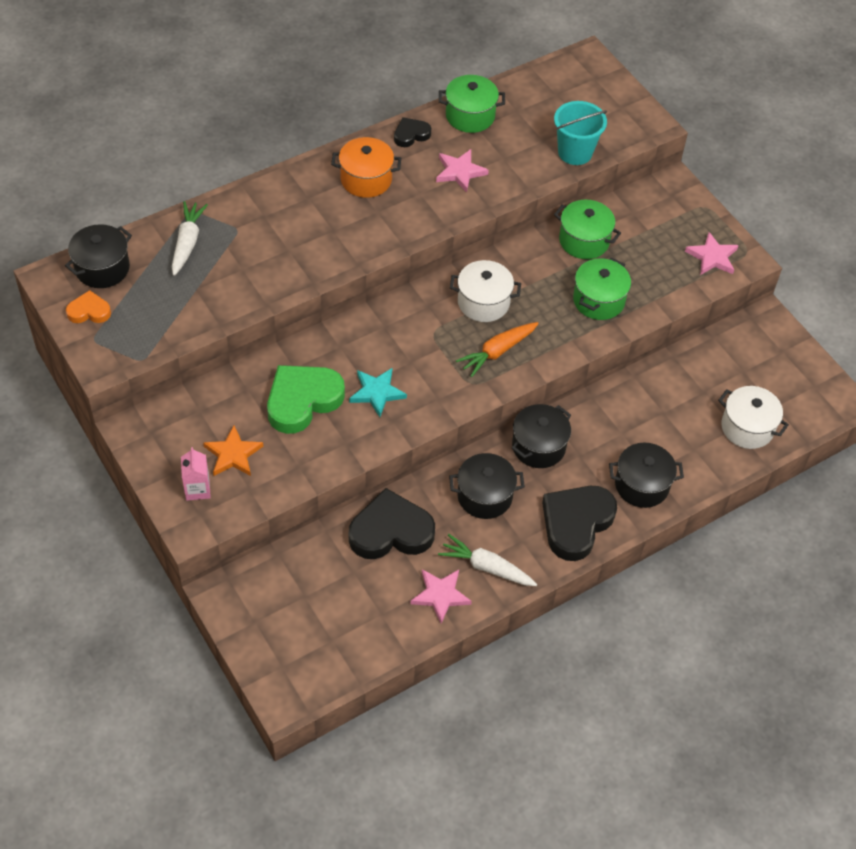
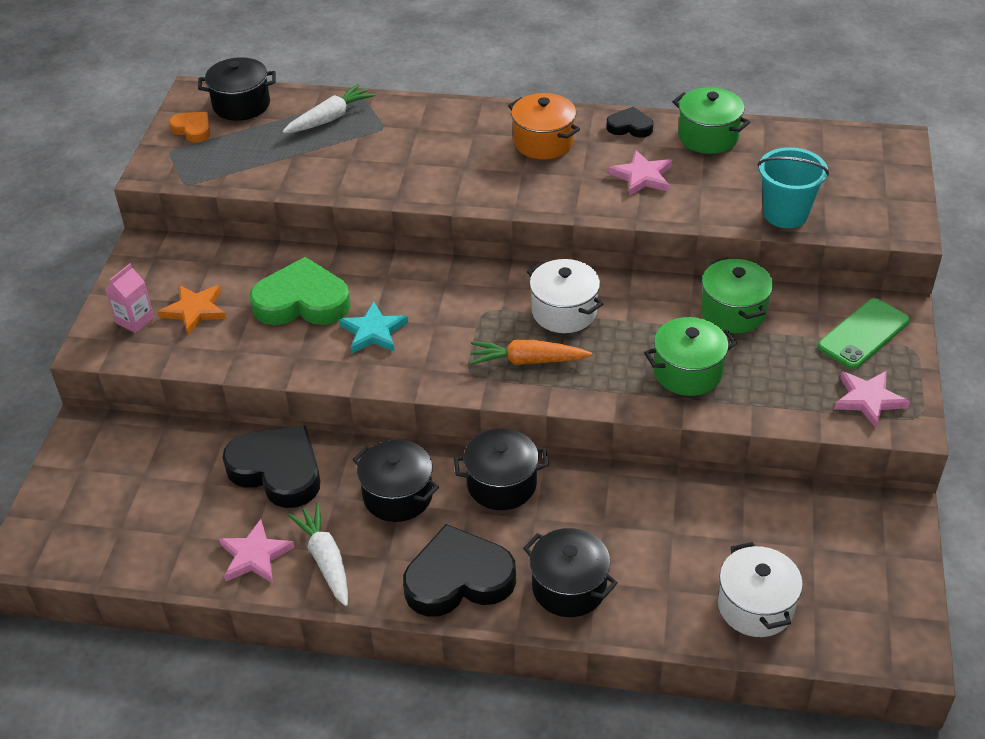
camera: 45 degrees right, 10 degrees down
none -> green phone [818,298,910,369]

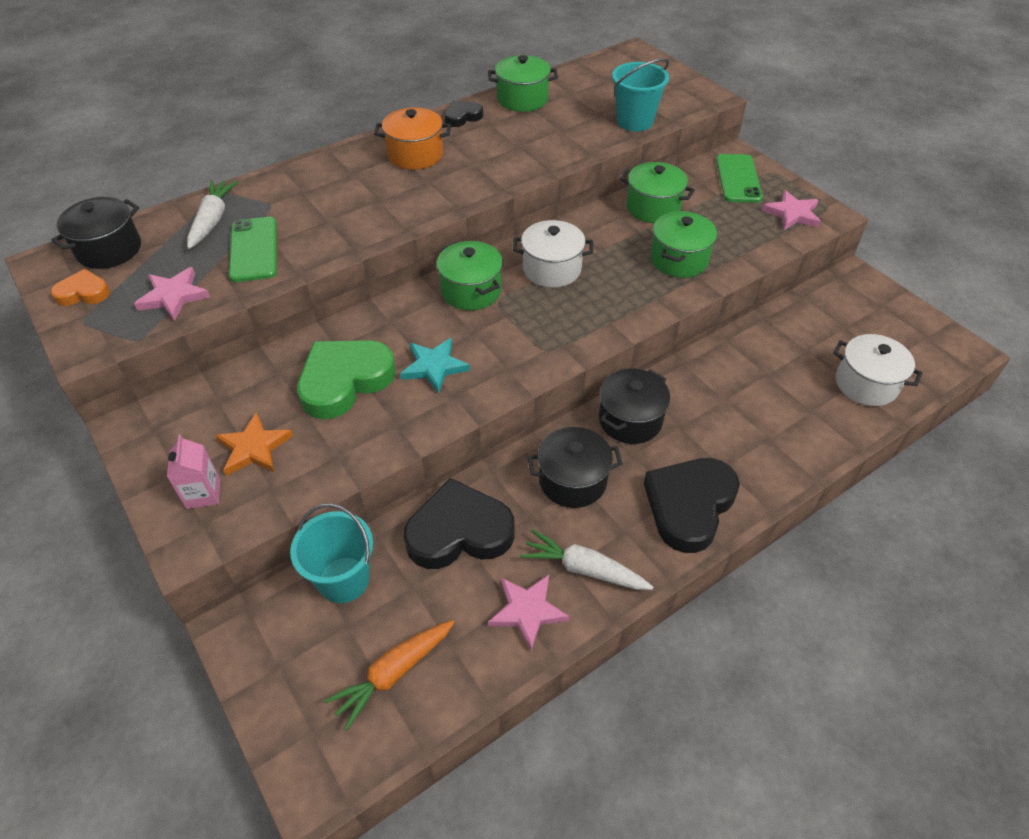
camera: 45 degrees left, 5 degrees up
orange carrot [470,340,592,365] -> orange carrot moved to [324,620,454,730]
black pot [523,528,618,617] -> none
pink star [608,150,672,196] -> pink star moved to [134,267,210,321]
none -> green phone [229,217,277,282]
none -> turquoise bucket [290,503,373,603]
none -> green pot [437,241,503,310]

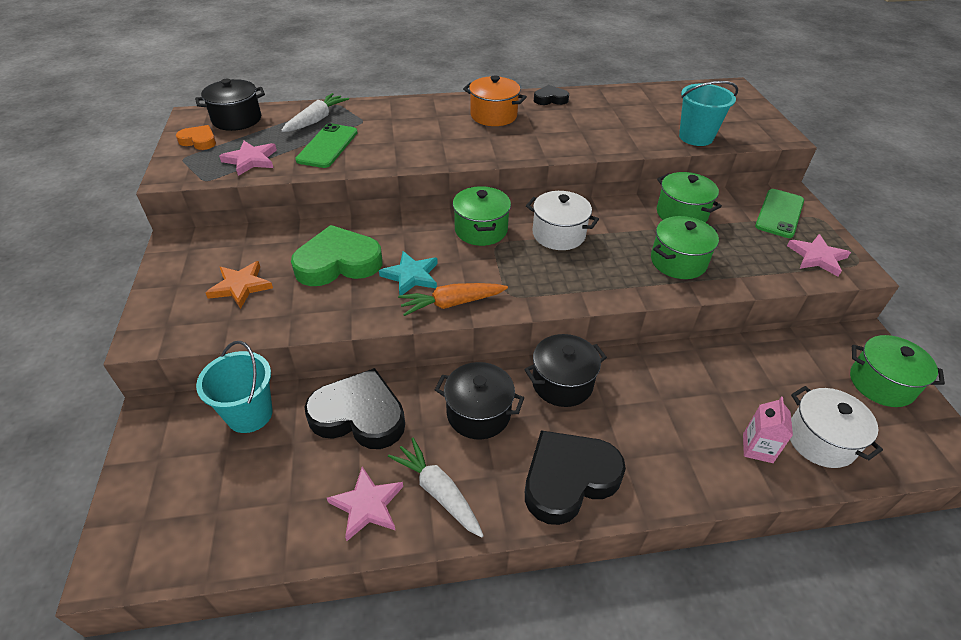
camera: 25 degrees right, 5 degrees down
pink carton [167,434,220,509] -> pink carton moved to [743,397,793,463]
orange carrot [324,620,454,730] -> orange carrot moved to [398,283,508,316]
green pot [488,55,558,112] -> green pot moved to [850,335,945,407]

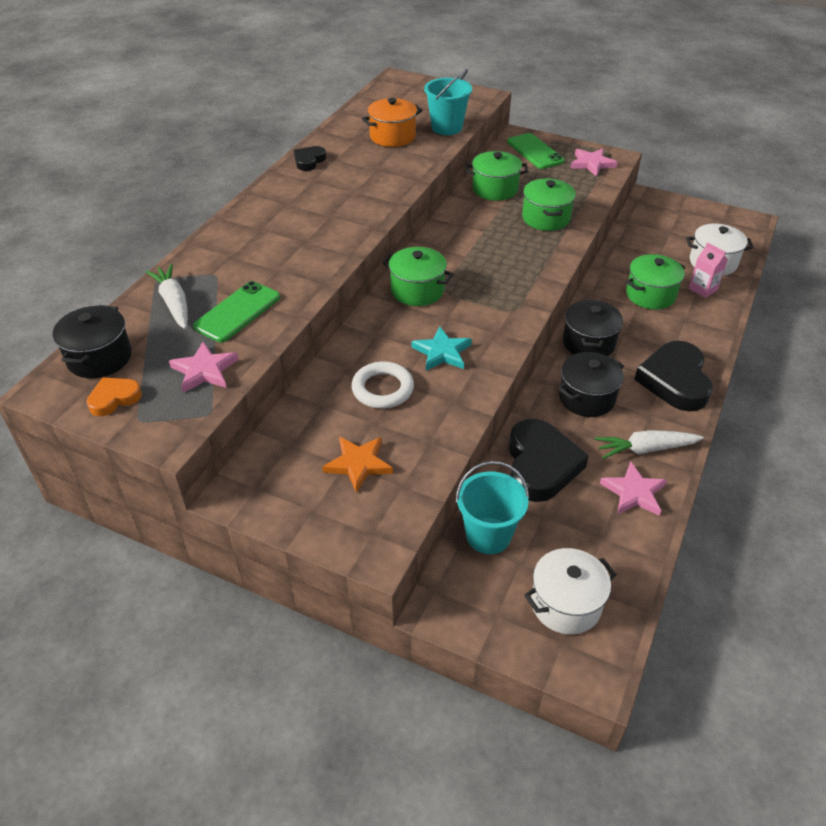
camera: 55 degrees left, 0 degrees up
green heart [291,225,382,286] -> white ring [351,361,414,409]
green phone [295,123,358,168] -> green phone turned 75 degrees clockwise [193,281,280,342]
black heart [304,368,405,449] -> black heart turned 135 degrees clockwise [509,419,589,502]
orange carrot [398,283,508,316] -> none
orange pot [463,75,527,126] -> orange pot moved to [362,98,423,147]
white pot [526,191,599,250] -> white pot moved to [524,548,617,634]
green pot [850,335,945,407] -> green pot moved to [626,254,686,310]

